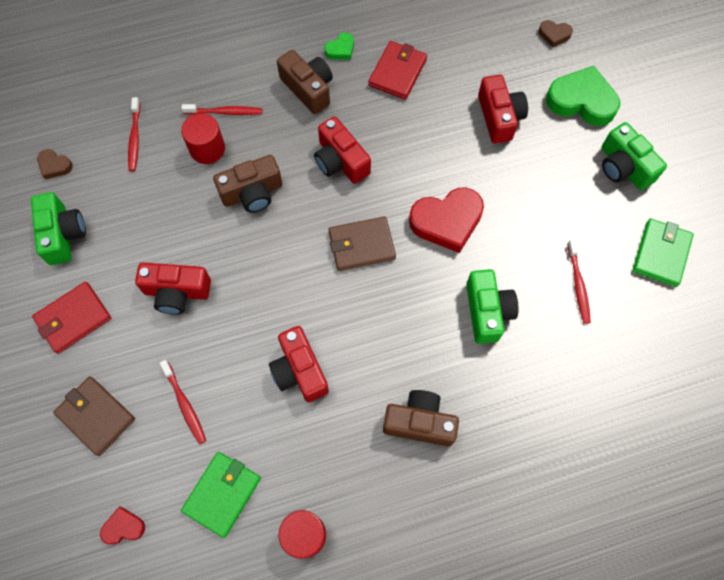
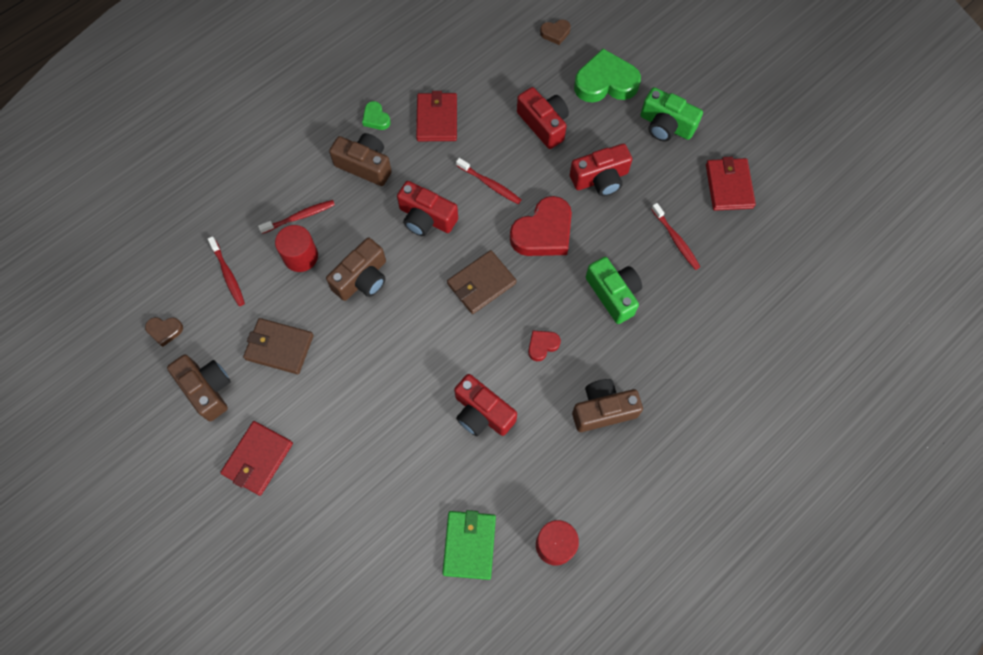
camera: 25 degrees left, 0 degrees up
green camera [31,192,86,265] -> brown camera [167,354,231,421]
brown wallet [53,377,135,456] -> brown wallet moved to [243,318,314,374]
red heart [100,506,145,544] -> red heart moved to [528,331,561,361]
red camera [135,262,211,315] -> red camera moved to [570,144,632,196]
red toothbrush [160,360,206,444] -> red toothbrush moved to [456,158,522,204]
green heart [324,33,354,60] -> green heart turned 120 degrees clockwise [362,101,391,130]
green wallet [632,218,694,287] -> red wallet [706,157,756,211]

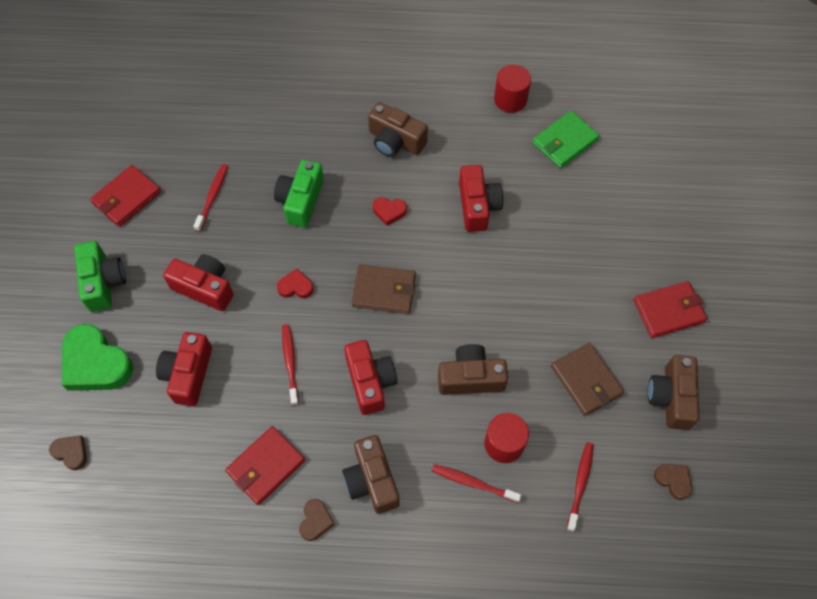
camera: 135 degrees left, 5 degrees down
green heart [362,101,391,130] -> brown heart [299,499,335,541]
red heart [510,196,572,256] -> red heart [277,269,313,298], size x0.48

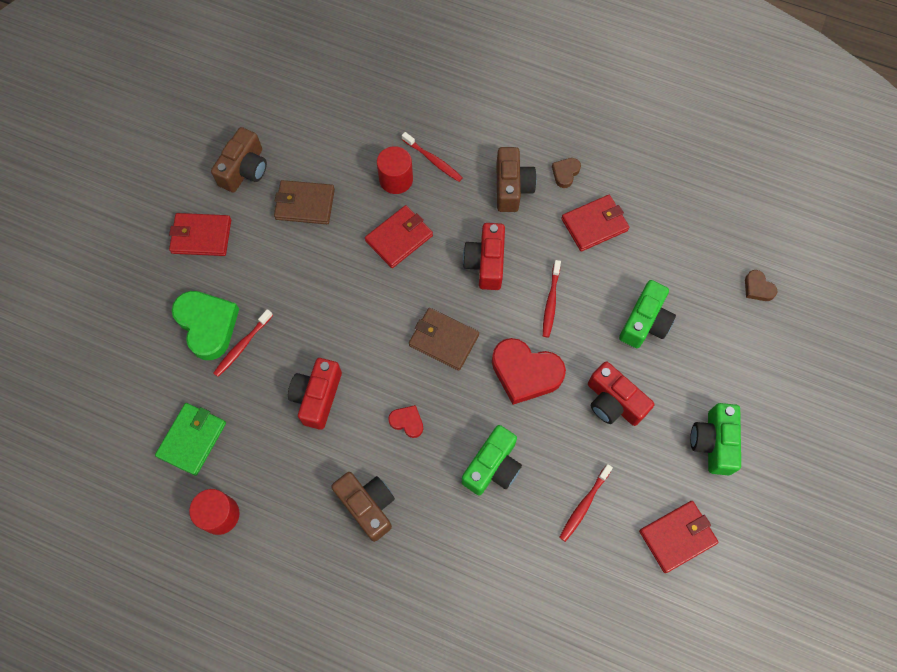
camera: 160 degrees left, 5 degrees up
green heart [62,324,133,391] -> green heart moved to [172,291,239,360]
red camera [156,332,212,406] -> green camera [619,280,676,348]
red heart [277,269,313,298] -> red heart [492,338,566,405], size x2.07
brown camera [438,344,508,395] -> red wallet [365,205,433,268]
green wallet [533,111,599,168] -> green wallet turned 45 degrees counterclockwise [155,403,226,476]
brown wallet [551,343,624,416] -> brown wallet turned 75 degrees counterclockwise [274,180,335,224]
red toothbrush [567,442,594,532] -> red toothbrush moved to [213,309,273,377]
brown heart [654,464,692,500] -> none

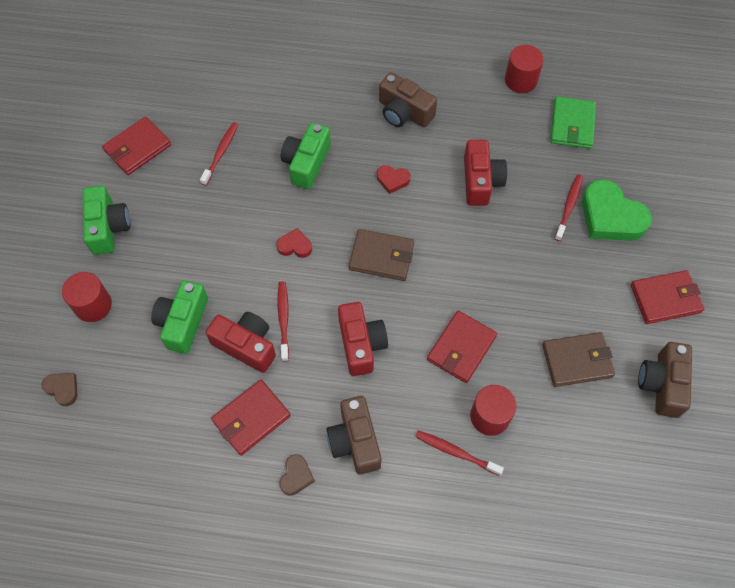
camera: 165 degrees right, 5 degrees down
red heart [492,338,566,405] -> red heart [276,228,312,258], size x0.48
red camera [588,361,654,426] -> red camera moved to [206,312,276,373]
none -> red cylinder [62,272,112,322]

